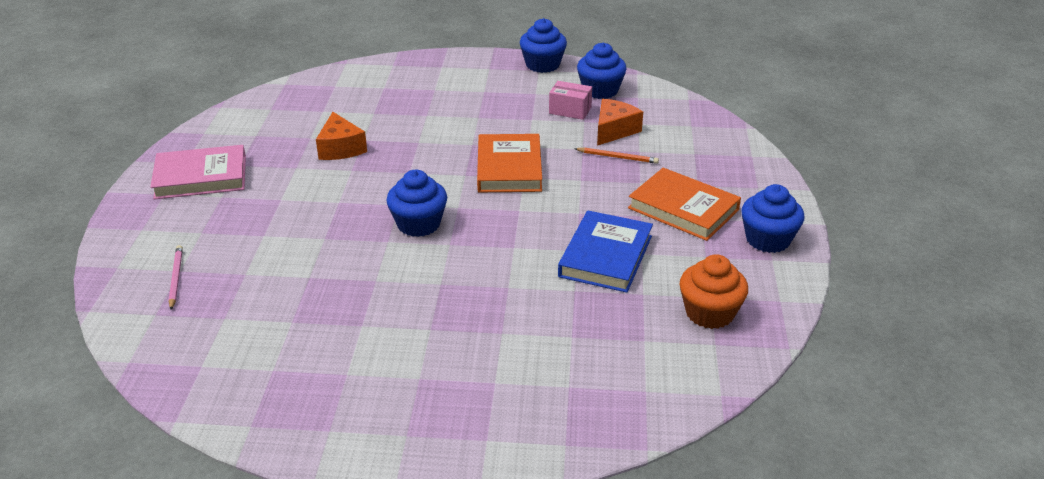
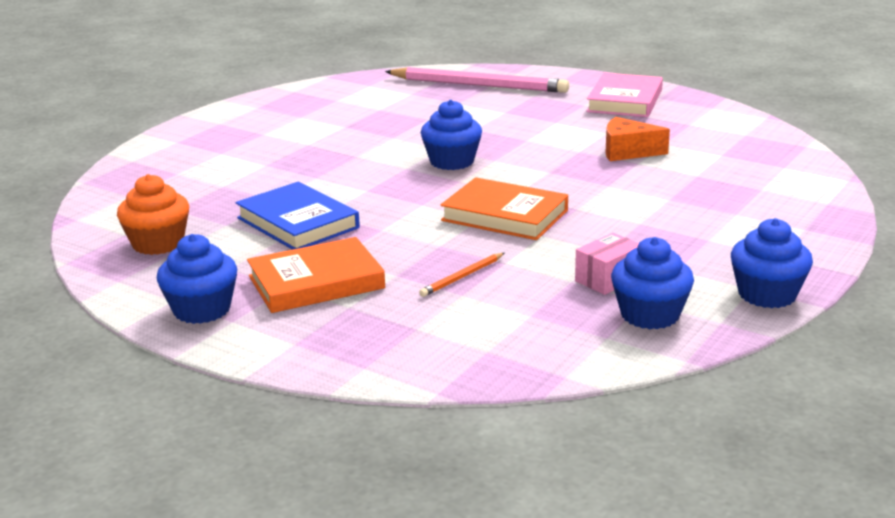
camera: 120 degrees right, 10 degrees down
pink pencil [169,245,183,310] -> pink pencil [385,67,569,93], size x2.35
orange cheese [597,99,643,146] -> none

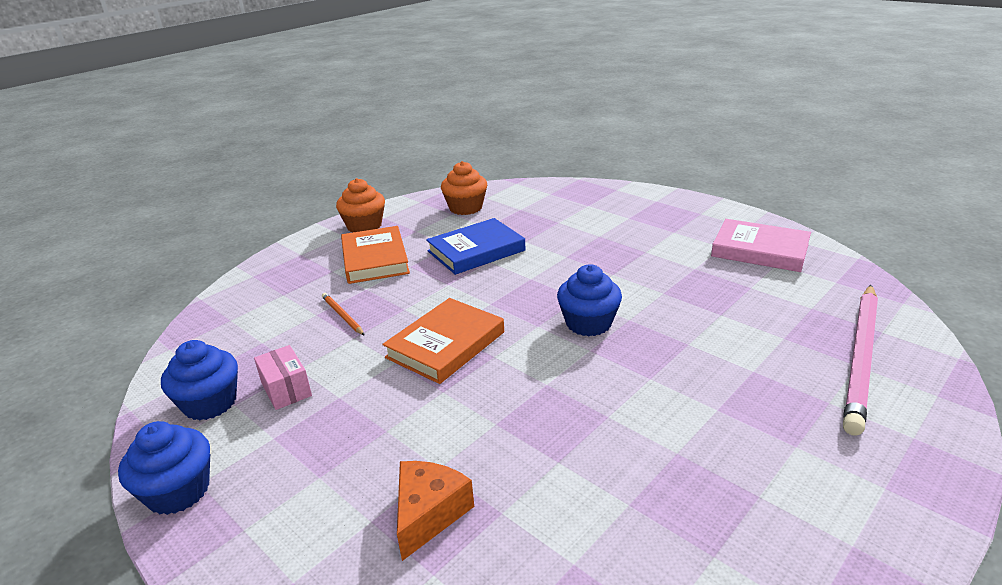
camera: 100 degrees right, 5 degrees up
blue cupcake [157,234,237,324] -> orange cupcake [336,178,385,232]
pink book [586,73,663,117] -> pink book moved to [711,219,811,272]
orange cheese [606,117,670,161] -> orange cheese moved to [397,461,474,561]

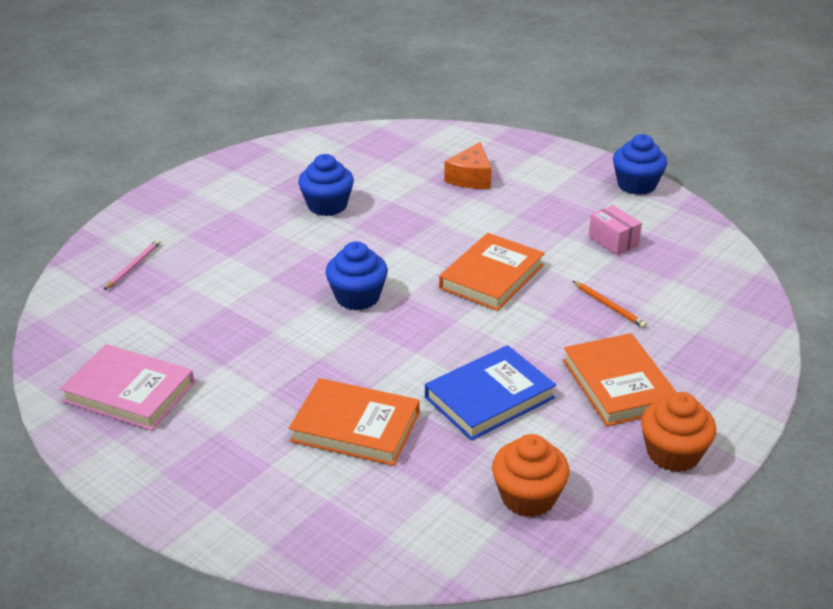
camera: 175 degrees right, 5 degrees up
blue cupcake [161,340,238,421] -> blue cupcake moved to [298,154,354,216]
pink pencil [843,285,878,436] -> pink pencil [104,239,161,290], size x0.43
none -> orange book [289,378,420,466]

